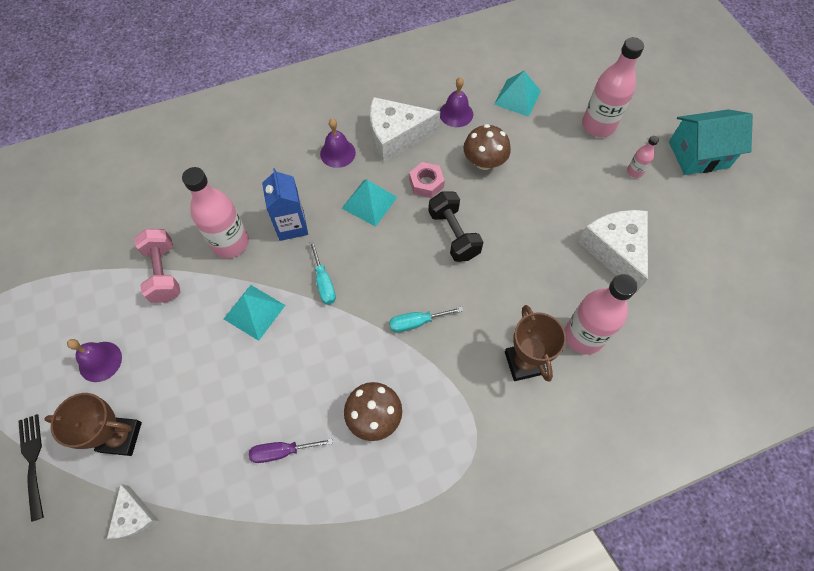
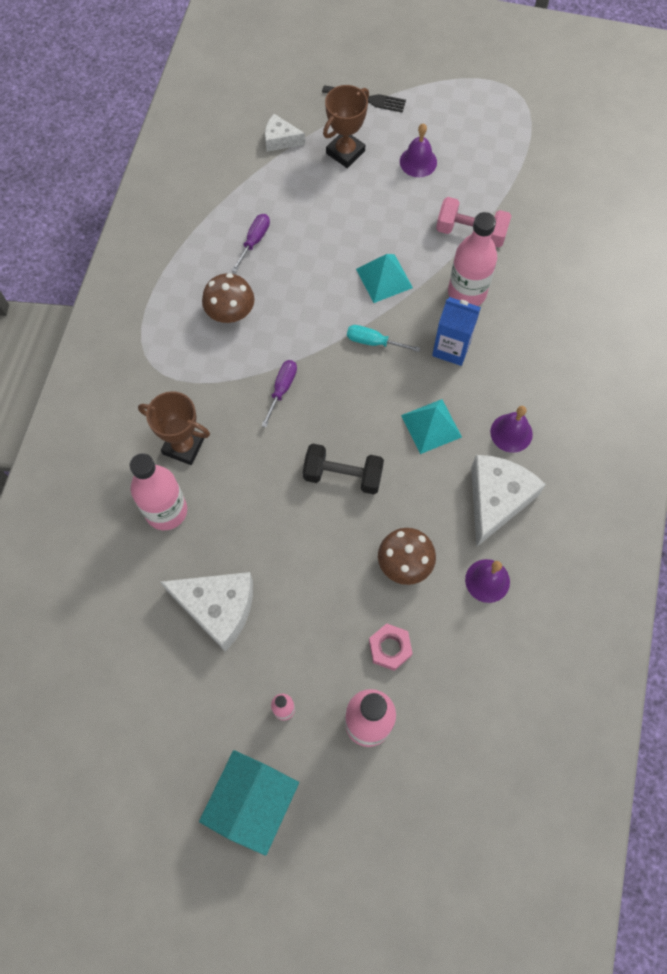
camera: 125 degrees right, 5 degrees up
turquoise screwdriver [389,307,463,332] -> purple screwdriver [261,360,297,428]
pink nut [409,162,445,198] -> pink nut moved to [369,623,413,671]
turquoise pyramid [494,71,541,117] -> none

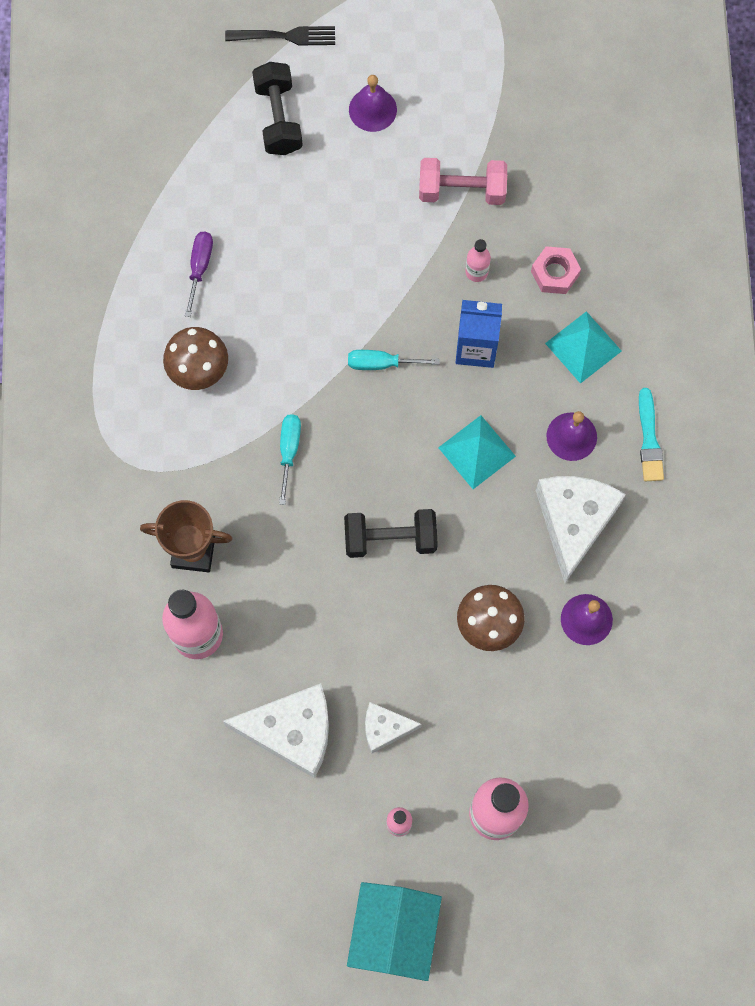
camera: 15 degrees left, 5 degrees up
purple screwdriver [261,360,297,428] -> turquoise screwdriver [279,414,301,505]
white cheese [265,114,305,152] -> white cheese moved to [365,702,422,753]
brown trophy [323,85,369,168] -> black dumbbell [252,62,303,155]
turquoise pyramid [356,254,413,303] -> turquoise pyramid moved to [545,311,622,384]
pink nut [369,623,413,671] -> pink nut moved to [531,246,581,294]
pink bottle [448,212,497,306] -> pink bottle [465,239,491,282], size x0.47
none -> turquoise brush [639,388,664,481]

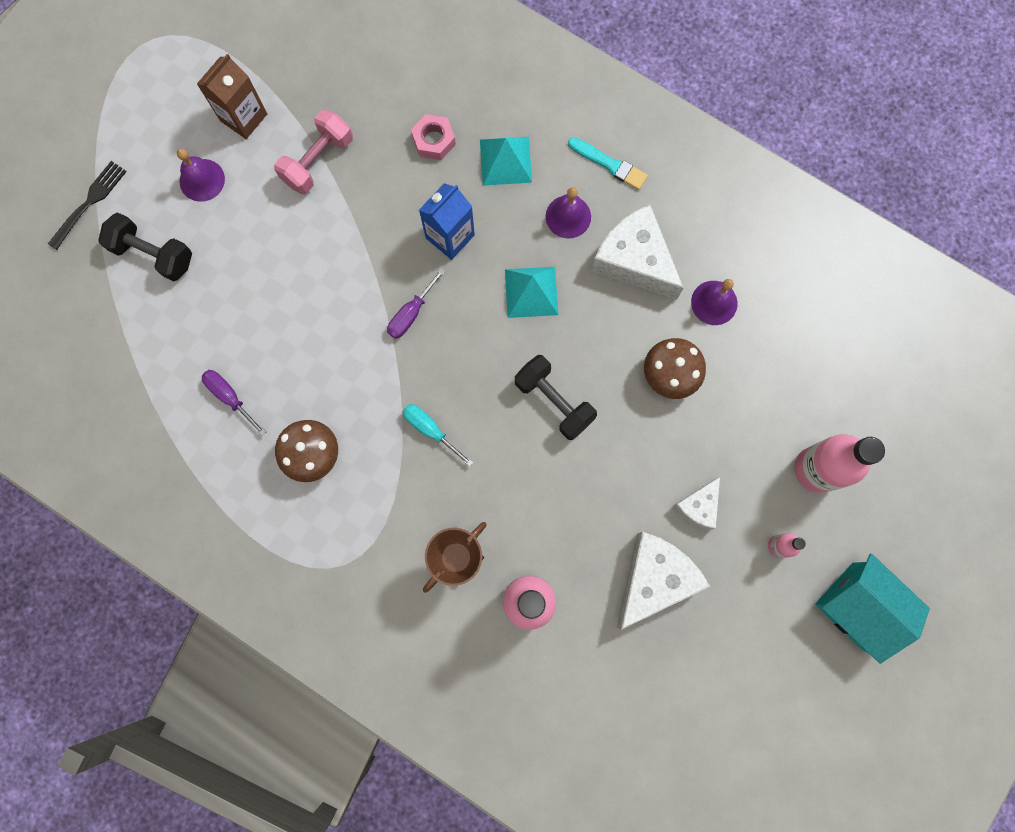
camera: 55 degrees left, 5 degrees up
black dumbbell [344,509,438,558] -> black dumbbell turned 75 degrees counterclockwise [515,355,597,440]
turquoise screwdriver [348,350,440,370] -> purple screwdriver [387,268,445,339]
pink bottle [465,239,491,282] -> none
none -> brown carton [197,54,267,139]

